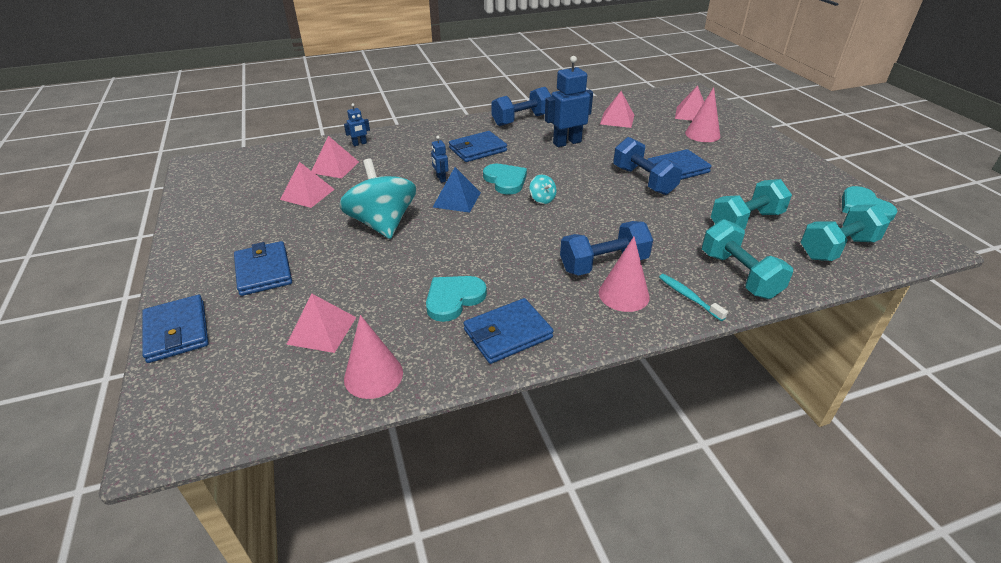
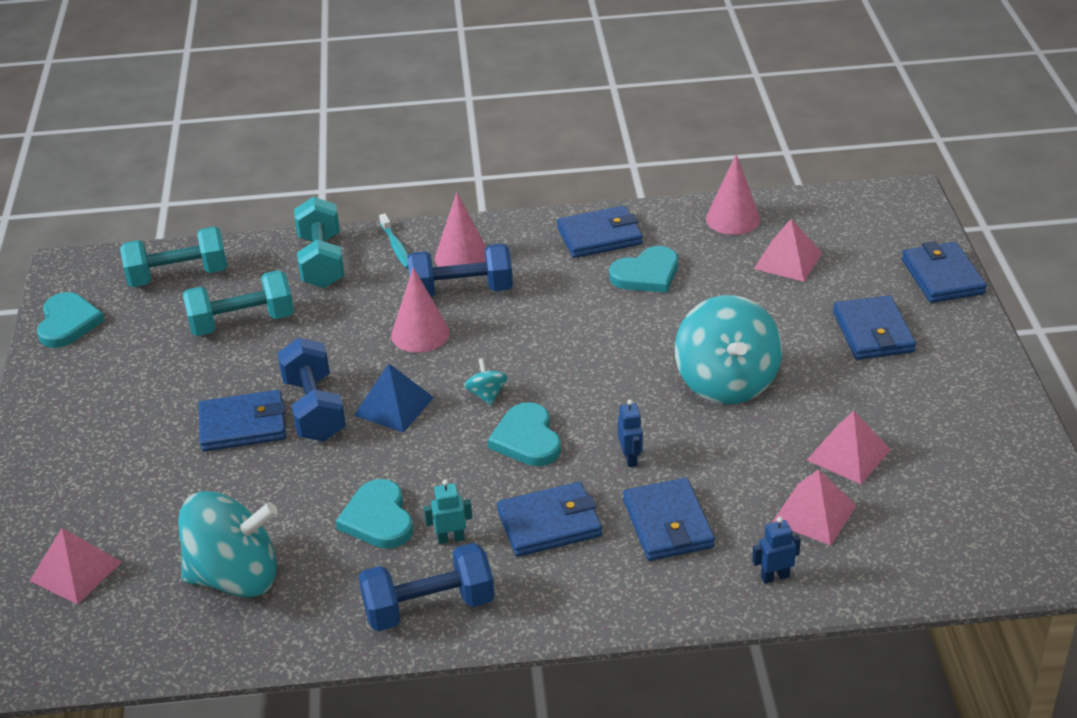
camera: 165 degrees left, 0 degrees up
blue pyramid [433,167,481,213] -> blue pyramid moved to [354,363,434,433]
blue robot [545,56,593,147] -> turquoise heart [336,479,413,549]
pink pyramid [600,91,634,128] -> turquoise spinning top [178,491,278,597]
pink cone [685,87,720,142] -> pink cone moved to [391,267,450,353]
none -> turquoise robot [424,480,472,544]
none -> blue wallet [623,478,715,561]

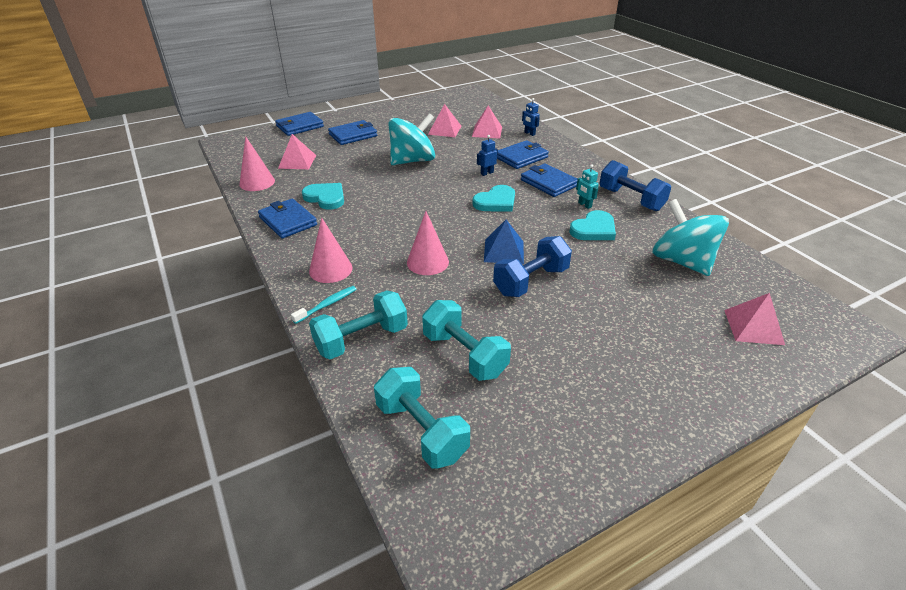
camera: 115 degrees left, 0 degrees up
turquoise heart [37,292,105,348] -> none
blue wallet [198,390,286,451] -> none
blue dumbbell [408,244,513,298] -> none
turquoise spinning top [464,358,508,406] -> none

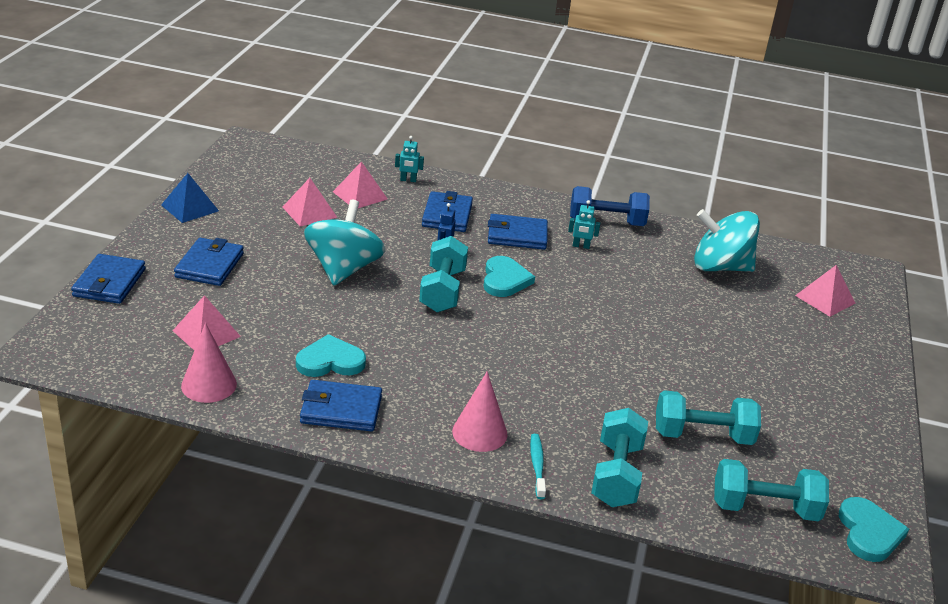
camera: 50 degrees left, 5 degrees down
pink cone [407,211,449,275] -> none
blue pyramid [484,220,524,264] -> blue pyramid moved to [161,173,219,223]
blue dumbbell [493,236,572,297] -> none
blue robot [522,98,540,136] -> turquoise robot [395,136,424,182]
turquoise heart [569,210,616,240] -> turquoise heart moved to [839,497,909,562]
none -> turquoise dumbbell [419,236,468,313]

